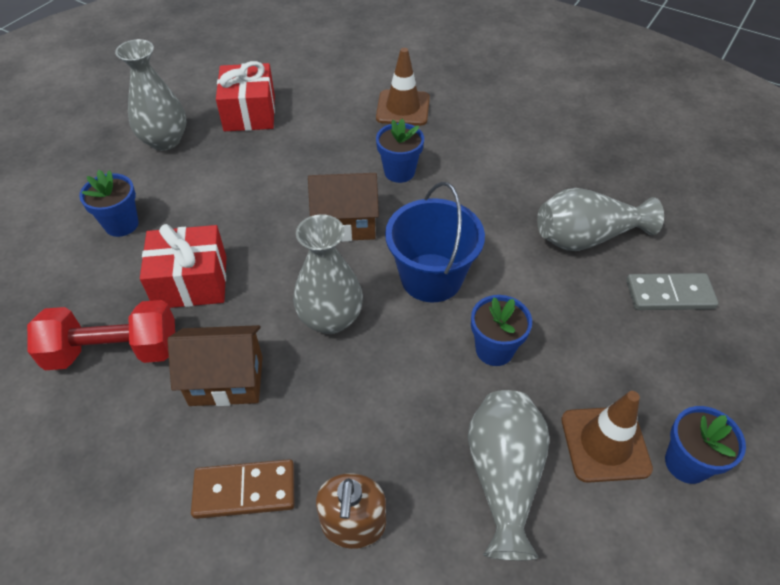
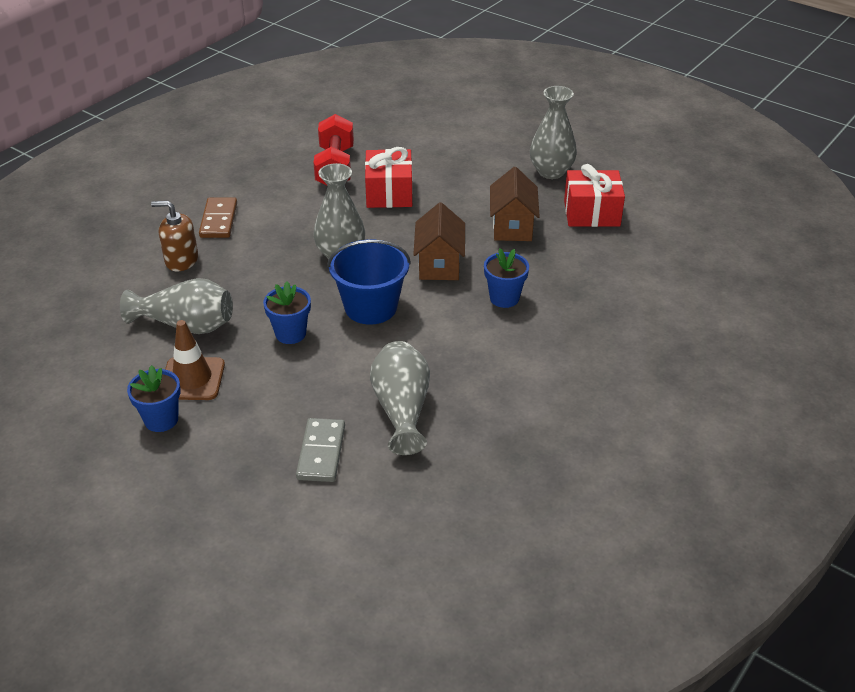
camera: 95 degrees right, 10 degrees down
blue flower pot [79,170,139,237] -> none
brown house [167,325,263,406] -> brown house moved to [490,167,540,241]
brown traffic cone [376,48,430,126] -> none

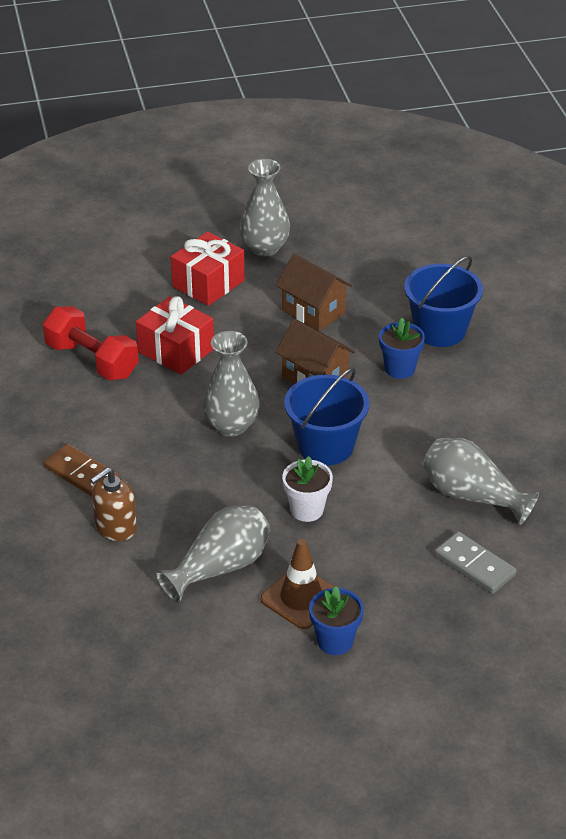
camera: 50 degrees left, 0 degrees up
blue flower pot [263,282,311,344] -> white flower pot [282,456,333,522]
red gift [564,164,625,227] -> red gift moved to [171,232,245,306]
none -> blue bucket [404,256,483,347]

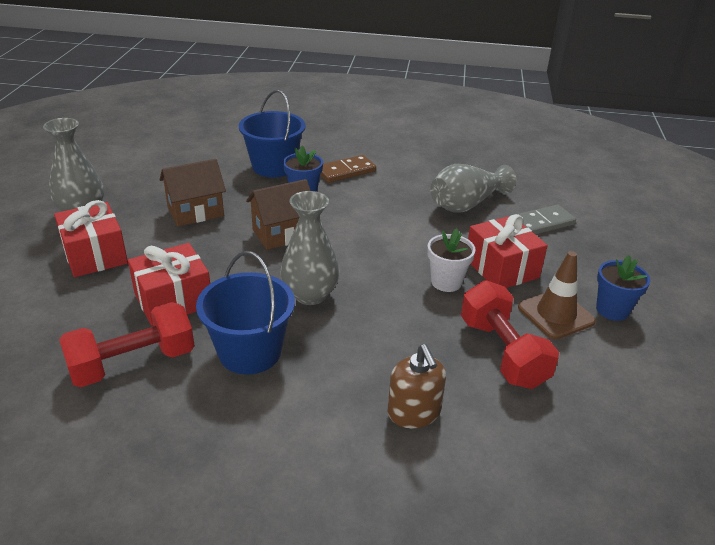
camera: 70 degrees left, 5 degrees down
brown domino [43,443,119,497] -> brown domino moved to [320,155,376,183]
grey vase [155,505,270,603] -> red dumbbell [461,280,559,389]
blue bucket [284,367,369,466] -> blue bucket moved to [196,251,295,375]
none -> red gift [468,214,548,288]

